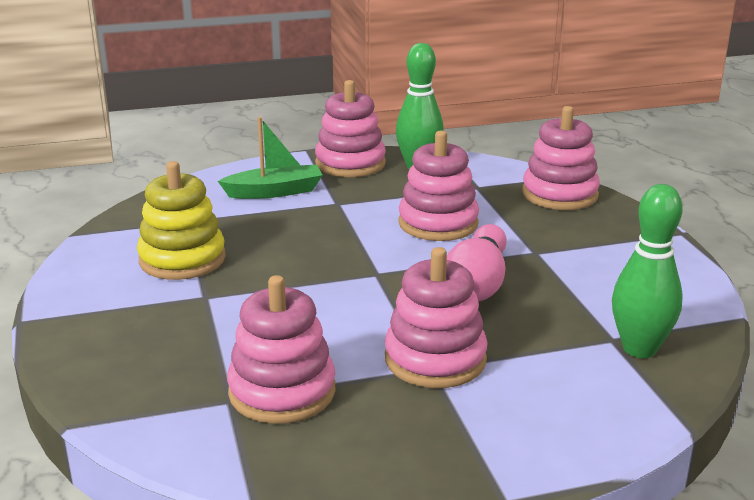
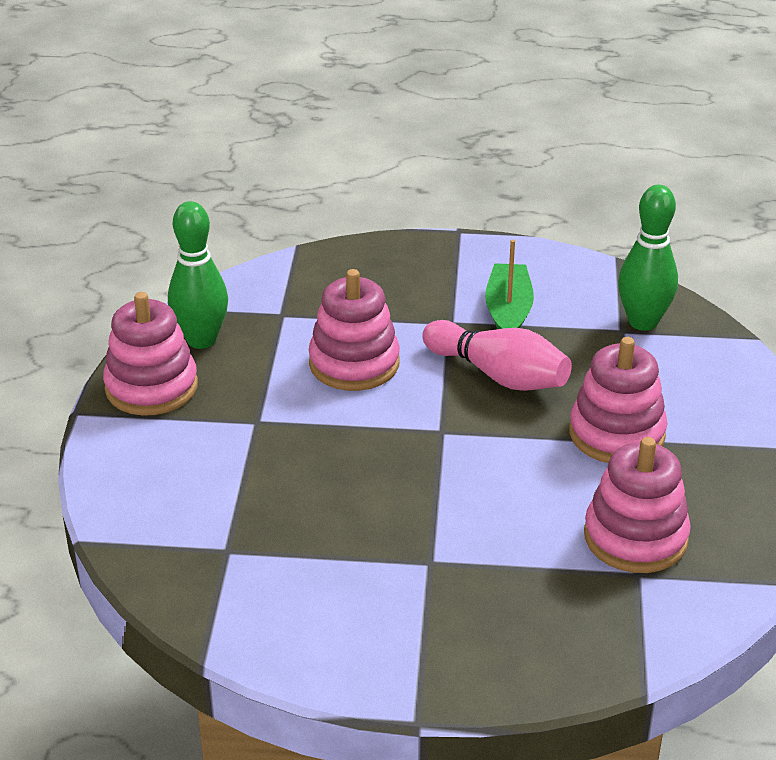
camera: 70 degrees left, 10 degrees up
yellow stacking toy [137,161,226,280] -> none
green boat [218,117,323,199] -> green boat moved to [485,239,534,329]
pink stacking toy [522,106,600,210] -> none

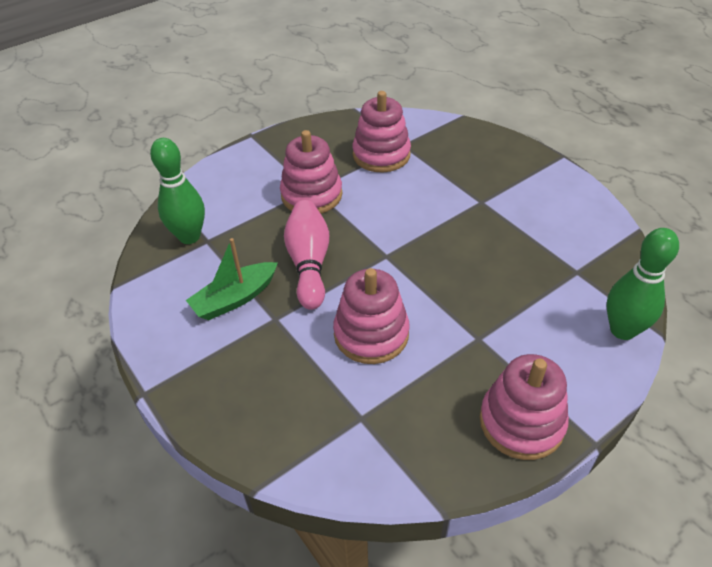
camera: 130 degrees left, 10 degrees up
green bowling pin [168,201,228,349] -> green bowling pin moved to [606,228,679,340]

